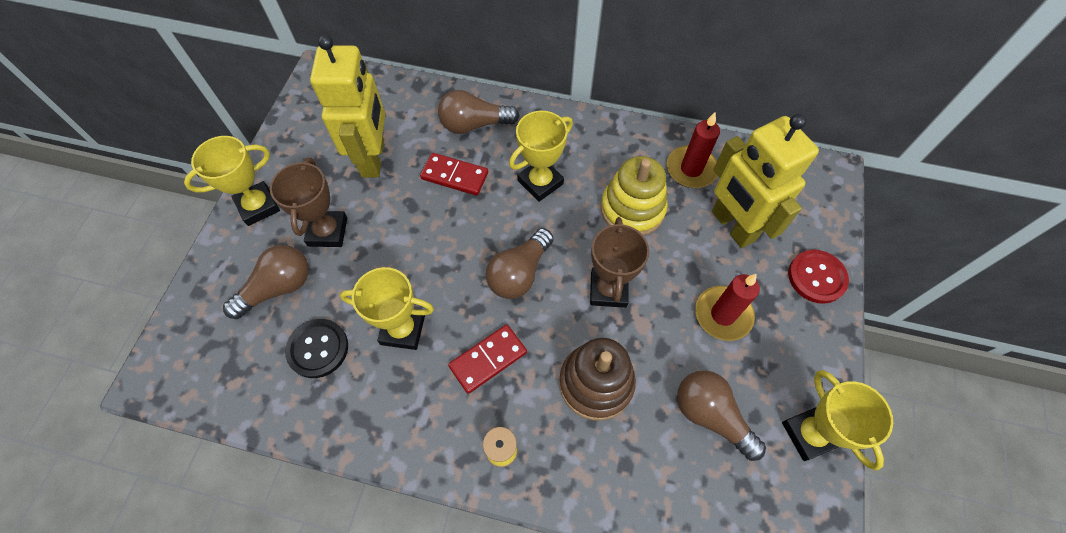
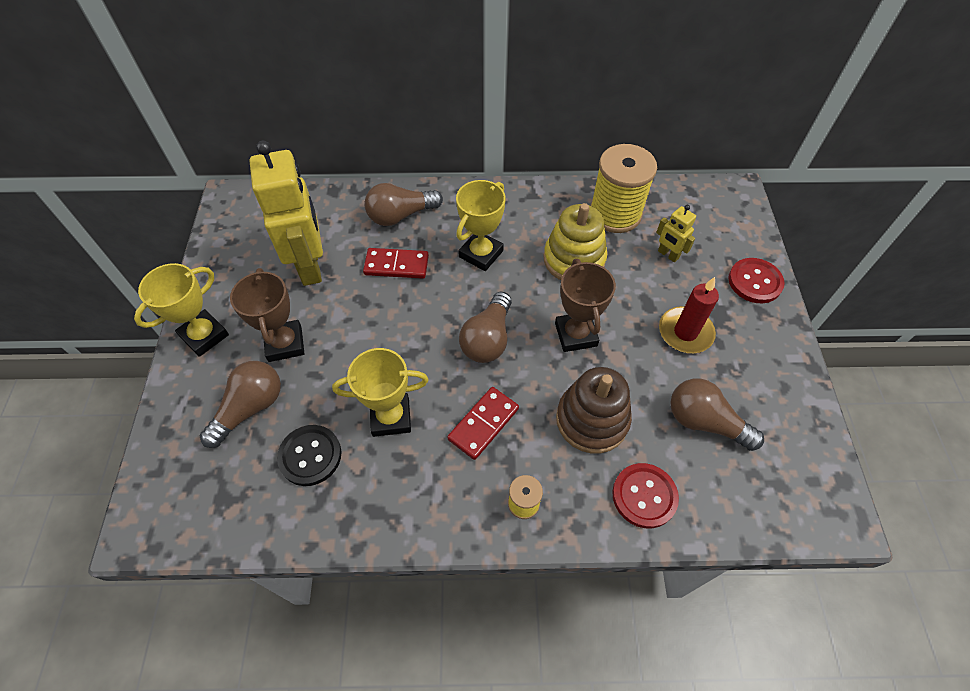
camera: 15 degrees left, 5 degrees down
red candle [667,112,720,188] -> yellow spool [590,144,657,233]
yellow robot [712,114,819,248] -> yellow robot [656,205,696,262], size x0.45
yellow trophy [782,370,893,471] -> none
none -> red button [612,463,679,528]

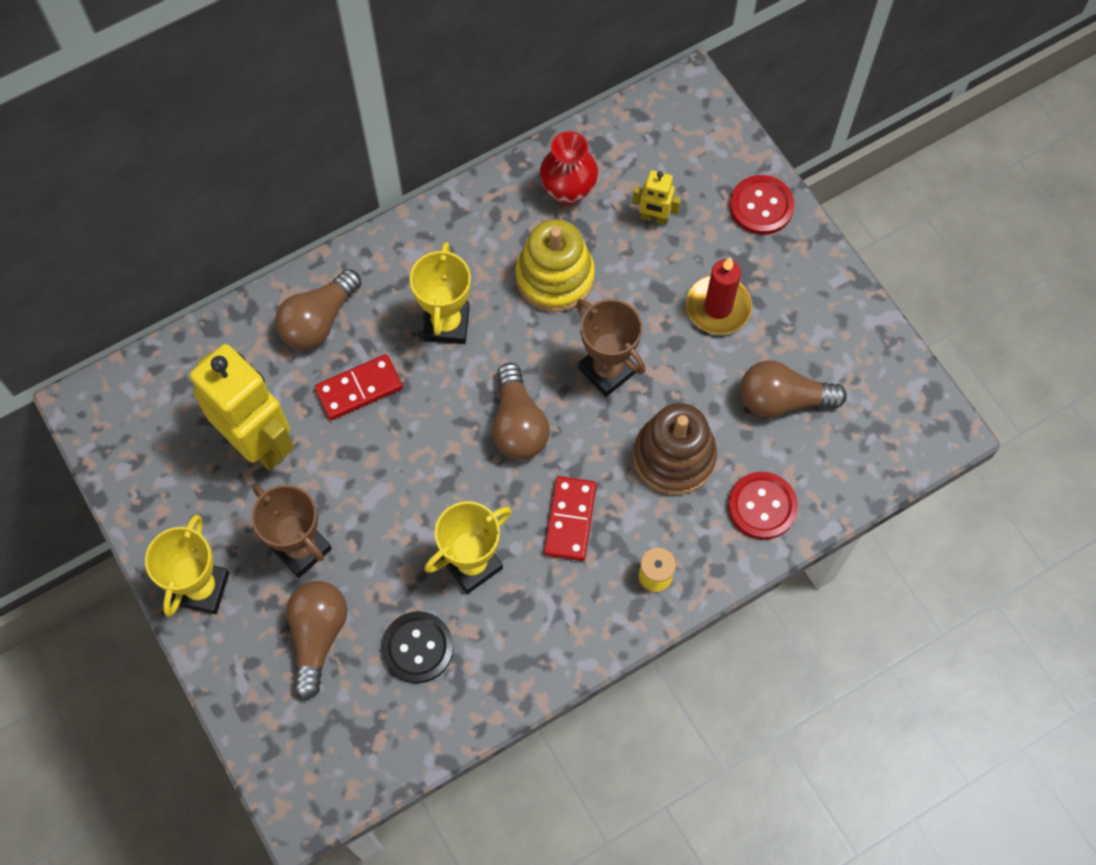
camera: 30 degrees left, 10 degrees up
yellow spool [590,144,657,233] -> red vase [540,131,598,205]

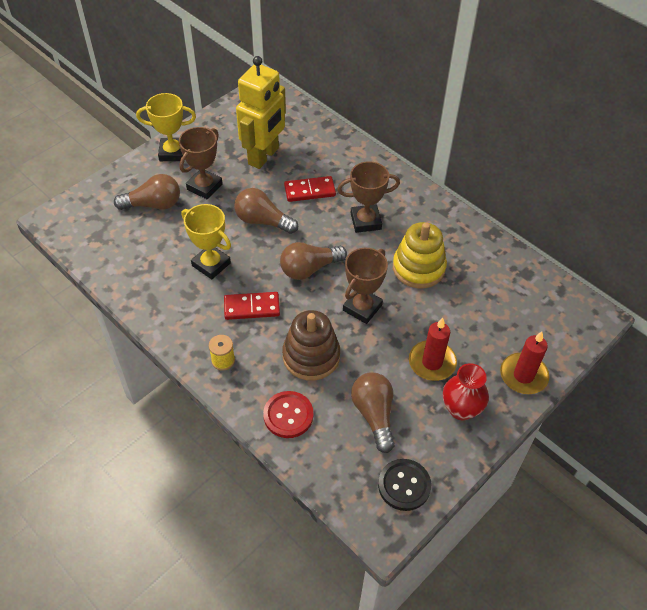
camera: 75 degrees right, 15 degrees down
brown light bulb [275,269,362,350] -> brown light bulb moved to [234,188,298,234]
red domino [315,354,403,420] -> red domino turned 60 degrees counterclockwise [284,176,336,202]
black button [382,611,454,683] -> black button moved to [378,459,431,511]
yellow trophy [410,242,471,344] -> brown trophy [337,161,400,233]
red vase [540,131,598,205] -> red vase moved to [443,363,489,420]
yellow robot [632,170,681,225] -> none
red button [730,175,795,235] -> red candle [500,331,549,394]

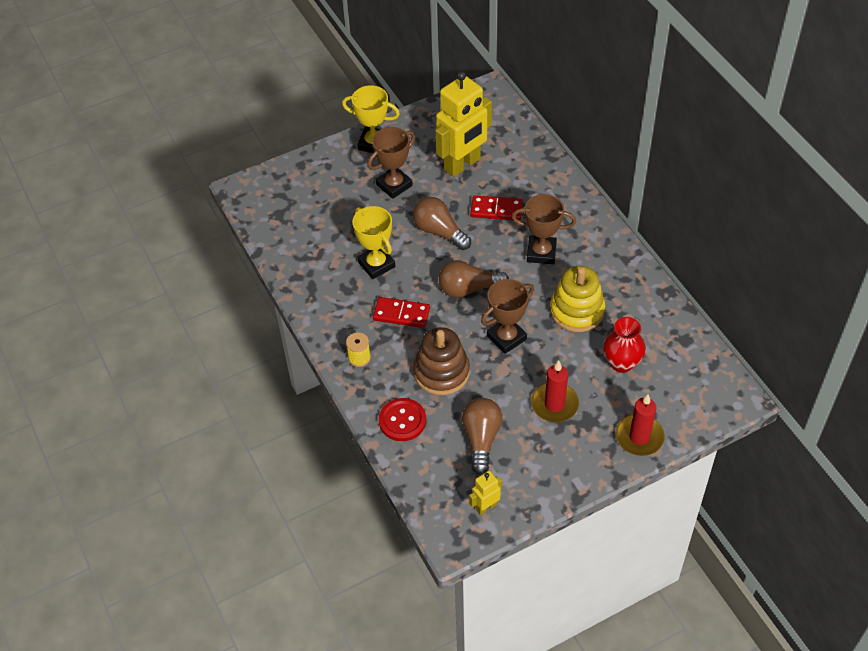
camera: 20 degrees right, 0 degrees up
brown light bulb [114,174,180,210] -> none
black button [378,459,431,511] -> yellow robot [469,471,502,515]
red vase [443,363,489,420] -> red vase moved to [603,317,646,373]

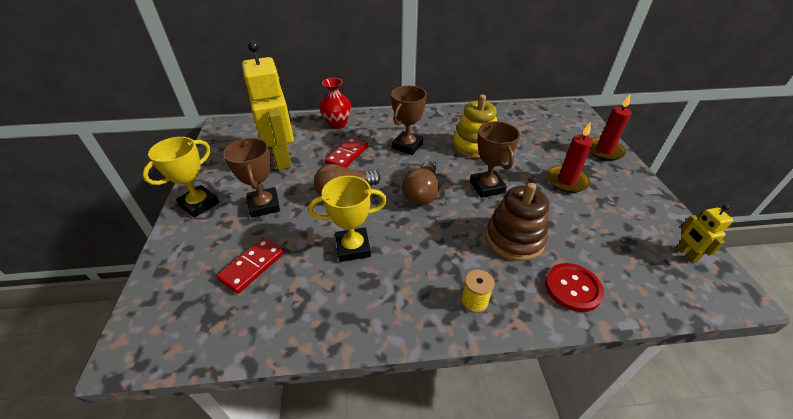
camera: 70 degrees left, 10 degrees down
red domino [373,297,430,328] -> red domino moved to [216,237,285,294]
brown light bulb [462,398,502,475] -> none
red vase [603,317,646,373] -> red vase moved to [319,78,351,129]

